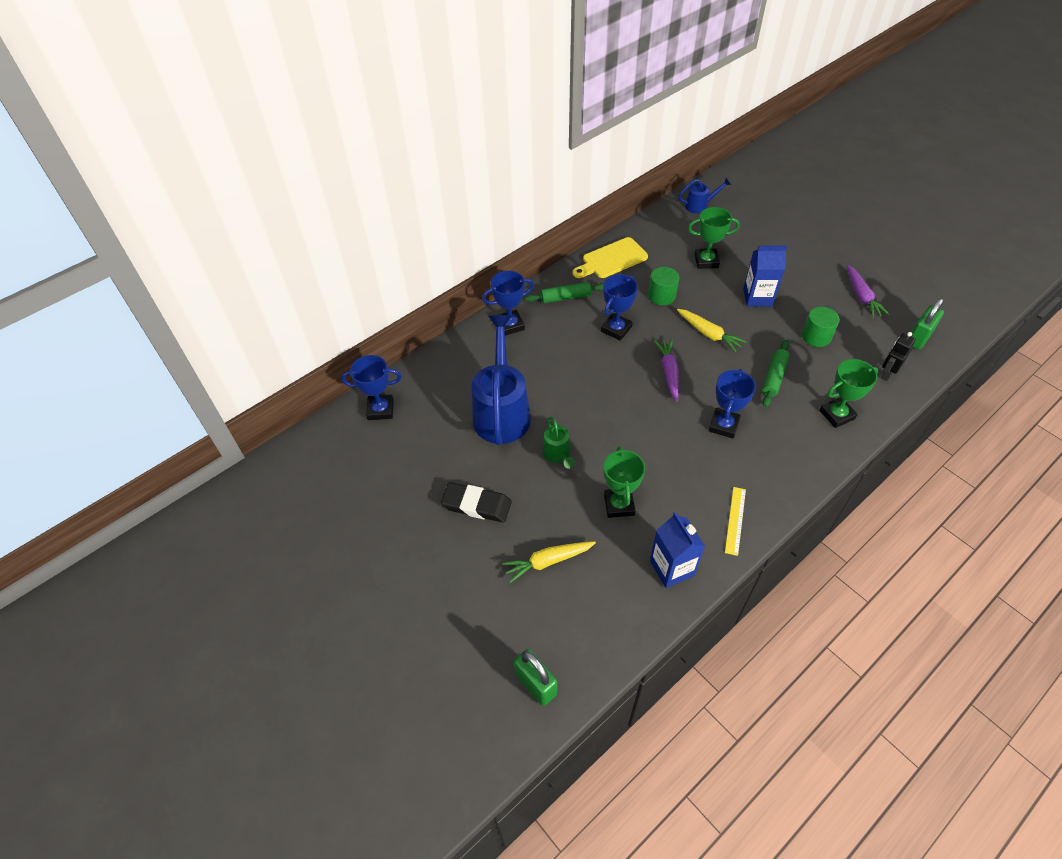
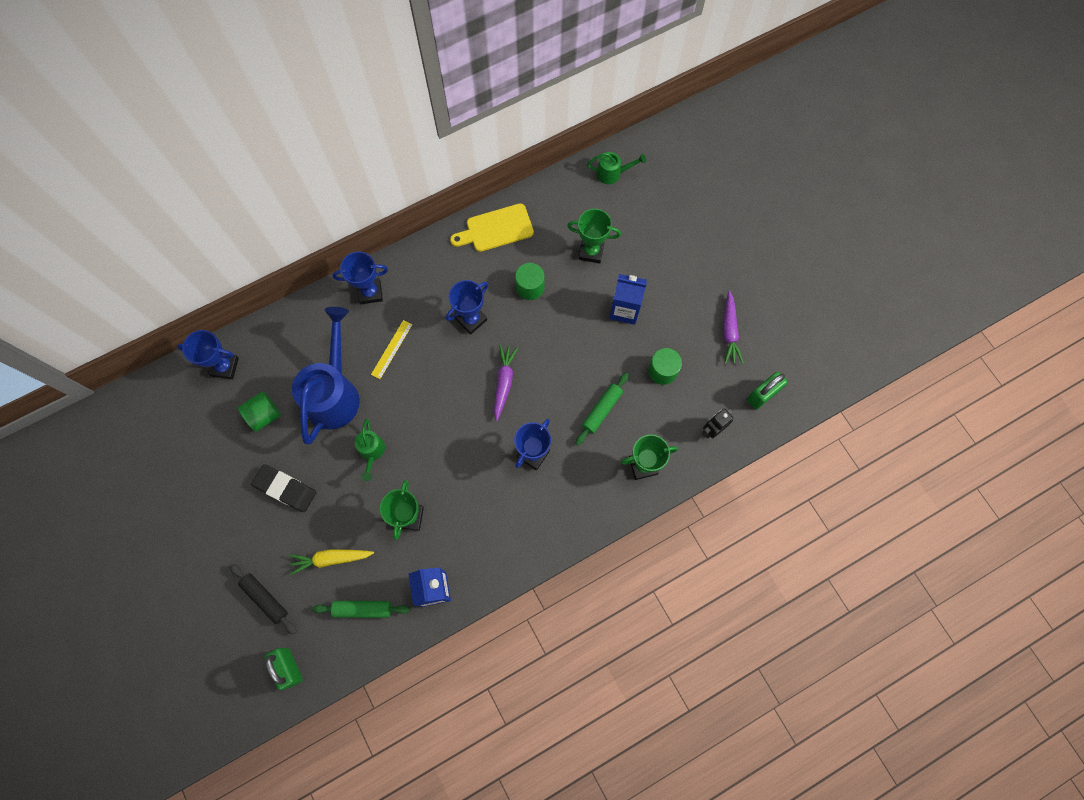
camera: 10 degrees right, 20 degrees up
green rolling pin [525,282,603,303] -> green rolling pin moved to [312,601,410,618]
yellow carrot [677,309,747,352] -> none
blue watering can [678,177,731,214] -> green watering can [587,152,646,184]
yellow ruler [725,487,746,556] -> yellow ruler moved to [371,320,412,379]
none -> black rolling pin [230,564,297,634]
none -> green cylinder [238,391,281,432]

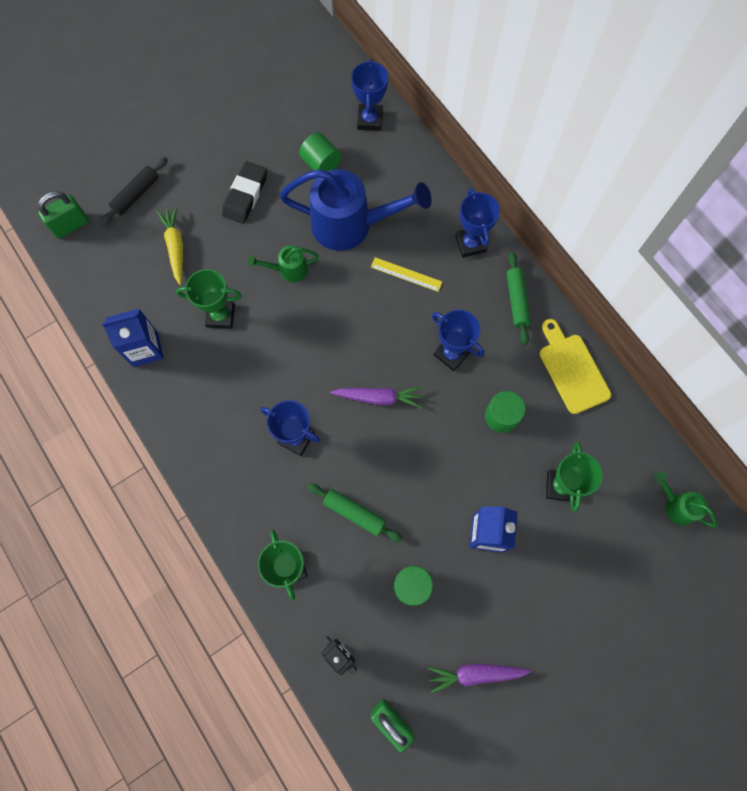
camera: 85 degrees right, 0 degrees up
green rolling pin [312,601,410,618] -> green rolling pin moved to [506,252,531,345]
green watering can [587,152,646,184] -> green watering can turned 135 degrees clockwise [654,472,717,528]

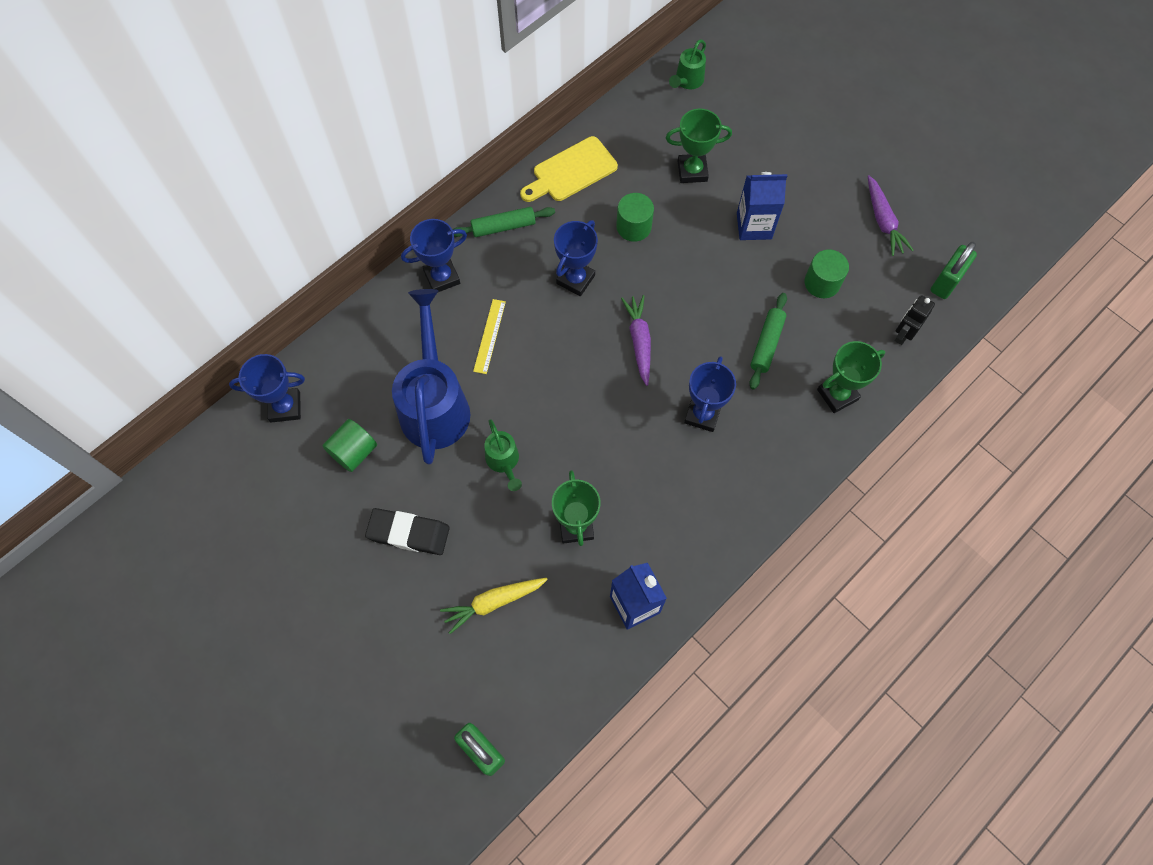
camera: 100 degrees left, 5 degrees down
black rolling pin [99,157,168,225] -> none

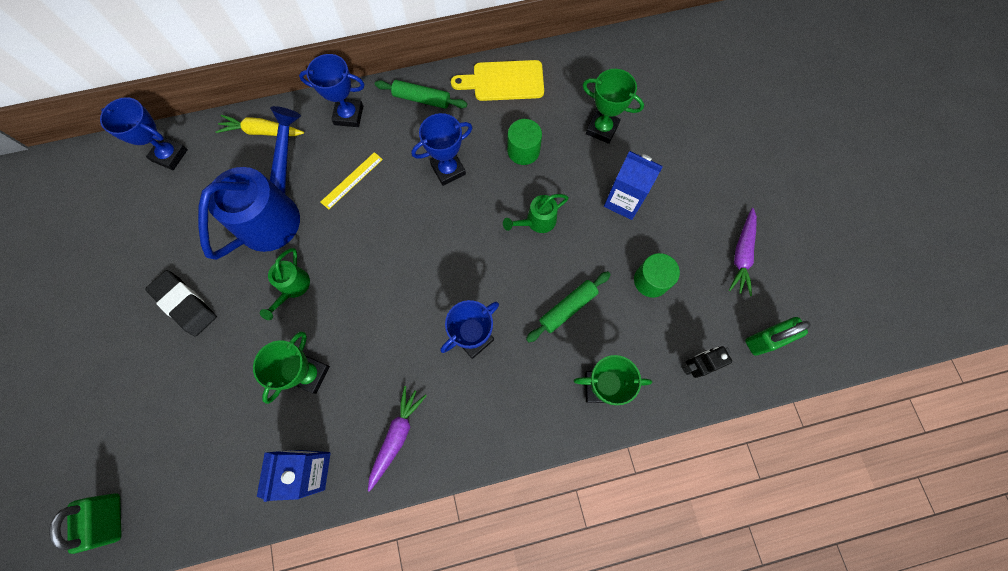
camera: 30 degrees right, 5 degrees up
green cylinder [322,419,377,472] -> none
yellow carrot [440,578,548,634] -> yellow carrot moved to [216,115,304,136]
purple carrot [621,295,651,386] -> purple carrot moved to [368,386,426,492]
green watering can [669,39,706,89] -> green watering can moved to [503,194,569,233]

